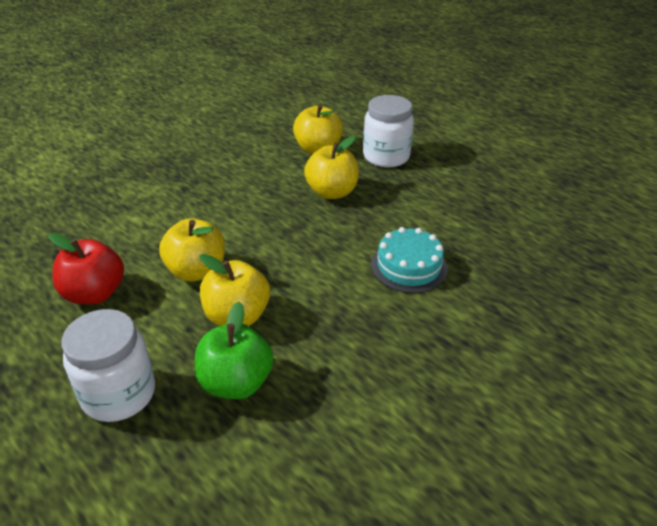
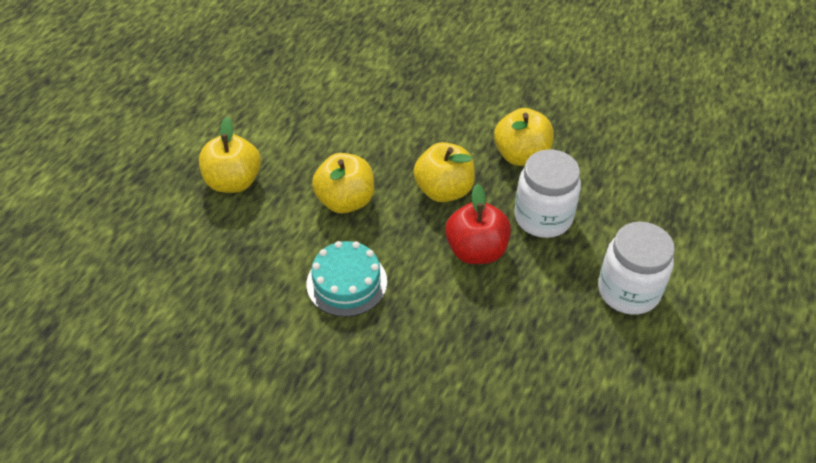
camera: 70 degrees right, 10 degrees up
red apple [49,233,124,304] -> red apple moved to [445,184,511,264]
white jar [61,309,155,422] -> white jar moved to [598,222,675,315]
yellow apple [159,218,225,282] -> yellow apple moved to [312,153,374,213]
green apple [195,302,273,399] -> none

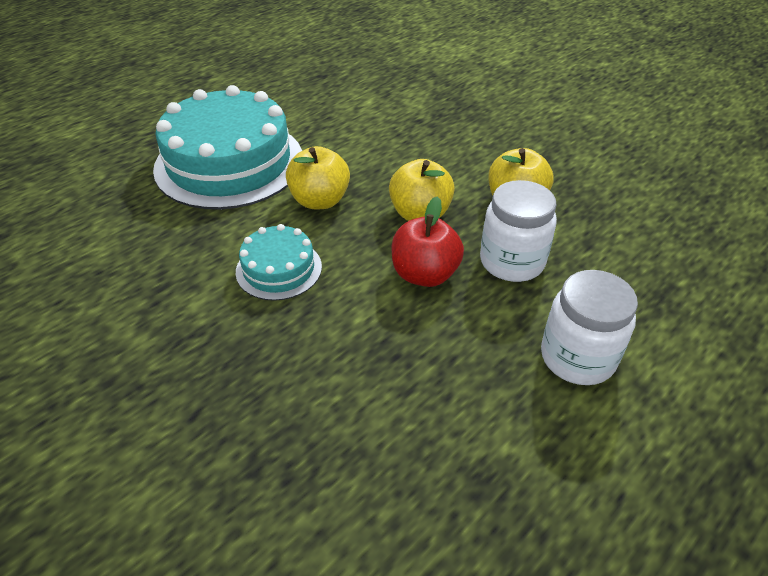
camera: 20 degrees right, 5 degrees down
yellow apple [199,117,261,193] -> turquoise cake [153,85,302,209]

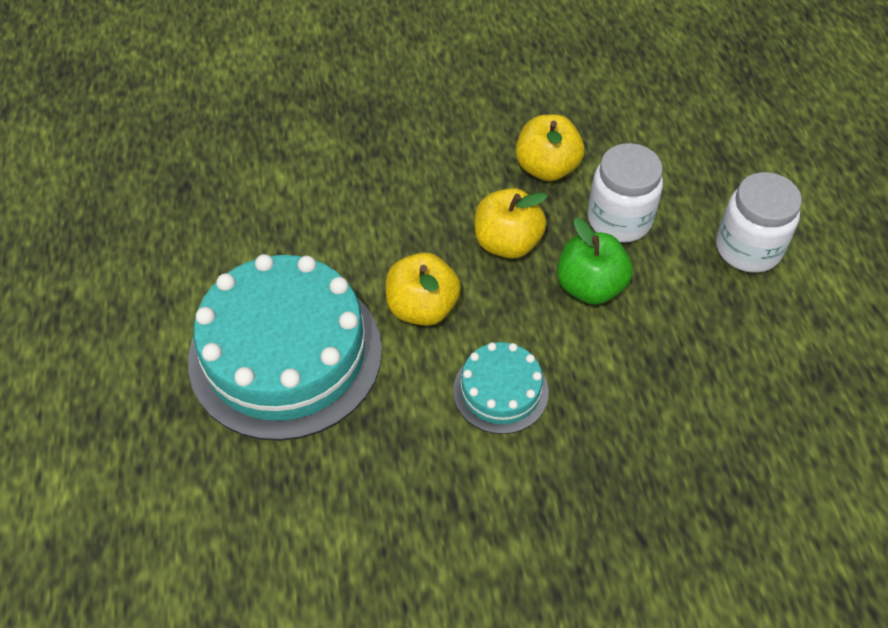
camera: 55 degrees left, 10 degrees up
red apple [392,196,464,287] -> green apple [557,217,632,305]

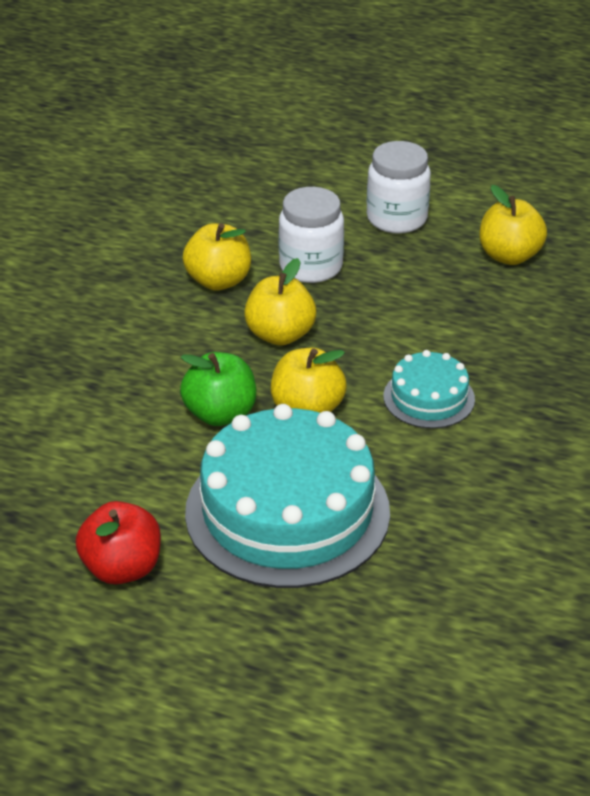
camera: 60 degrees left, 15 degrees down
green apple [557,217,632,305] -> green apple moved to [180,352,256,426]
none -> red apple [75,501,161,584]
none -> yellow apple [479,185,547,265]

